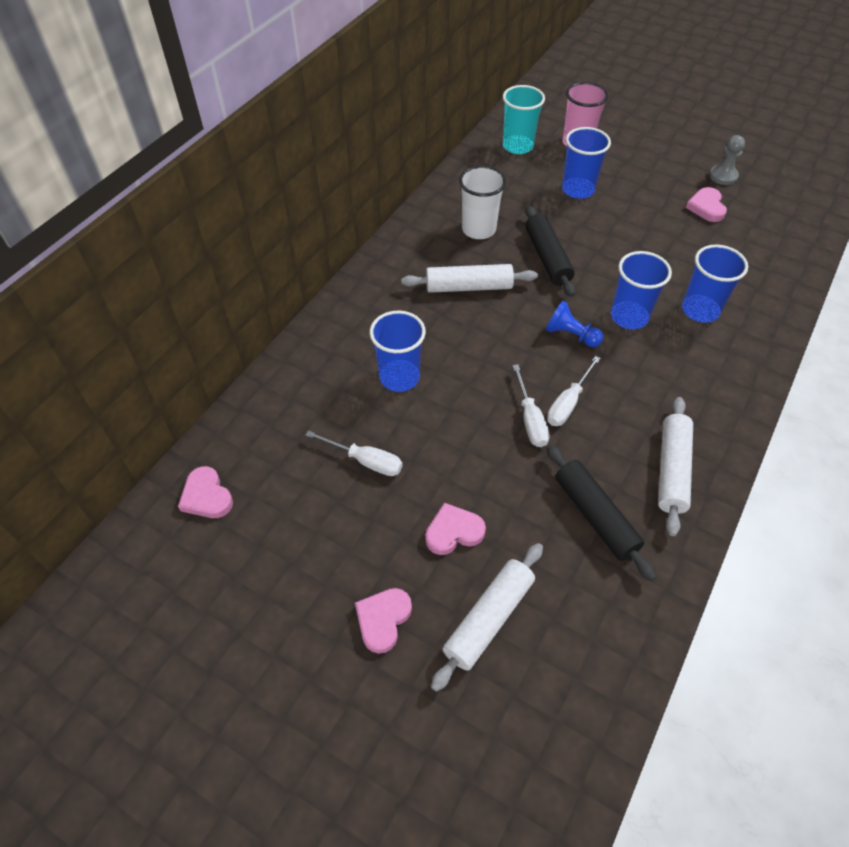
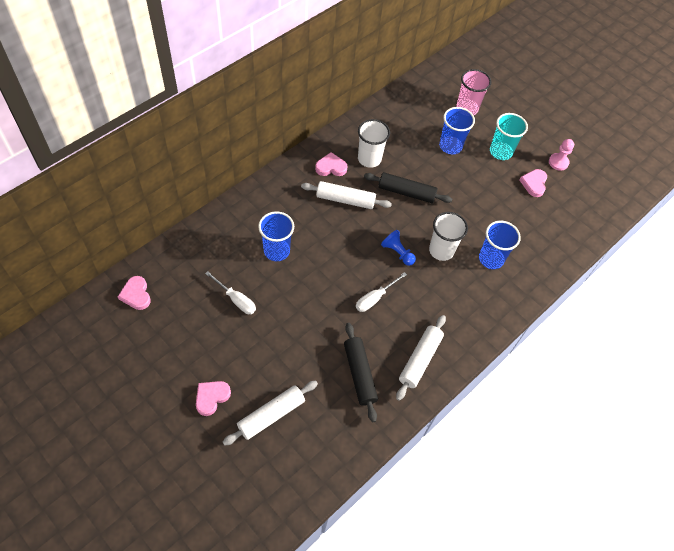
camera: 10 degrees right, 5 degrees up
pink heart [425,503,486,555] -> pink heart moved to [315,152,348,176]
turquoise cup [503,85,545,154] -> turquoise cup moved to [490,113,528,160]
white screwdriver [512,364,550,447] -> none
black rolling pin [525,206,575,297] -> black rolling pin turned 75 degrees counterclockwise [364,172,452,203]
blue cup [611,251,672,329] -> white cup [429,212,468,261]
grey pawn [709,135,745,185] -> pink pawn [549,139,574,171]

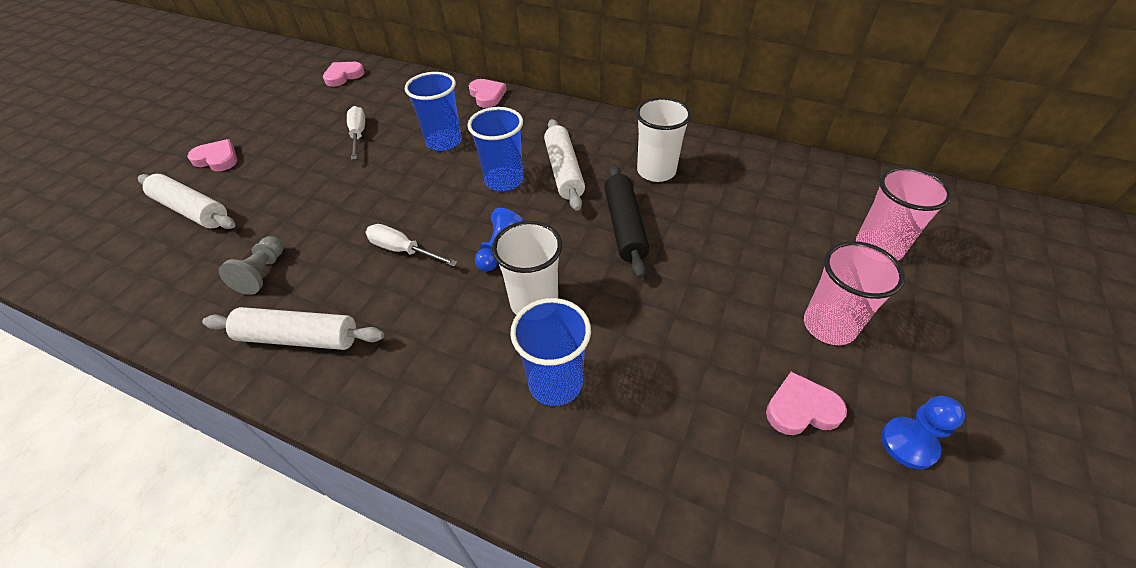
camera: 75 degrees right, 10 degrees down
white screwdriver [205,271,256,314] -> white screwdriver turned 150 degrees clockwise [347,106,365,160]
pink heart [315,152,348,176] -> pink heart moved to [469,79,507,108]
black rolling pin [344,323,378,422] -> grey pawn [219,236,283,295]
blue cup [439,107,475,154] -> blue cup moved to [468,107,523,191]
turquoise cup [490,113,528,160] -> pink cup [804,241,905,345]
pink pawn [549,139,574,171] -> blue pawn [881,396,965,469]

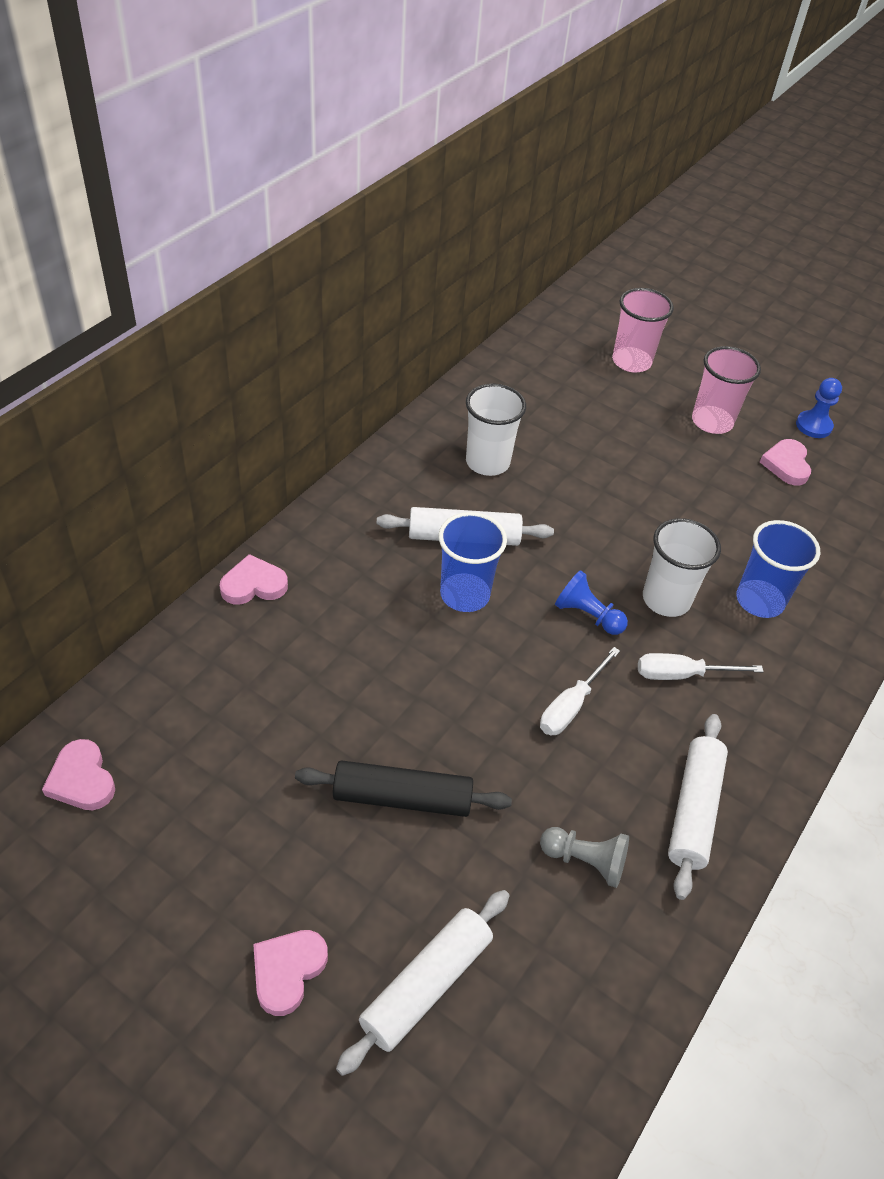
camera: 85 degrees left, 0 degrees up
white screwdriver [347,106,365,160] -> white screwdriver moved to [638,653,764,680]
blue cup [405,72,462,151] -> none
black rolling pin [604,165,650,279] -> black rolling pin moved to [295,760,512,817]

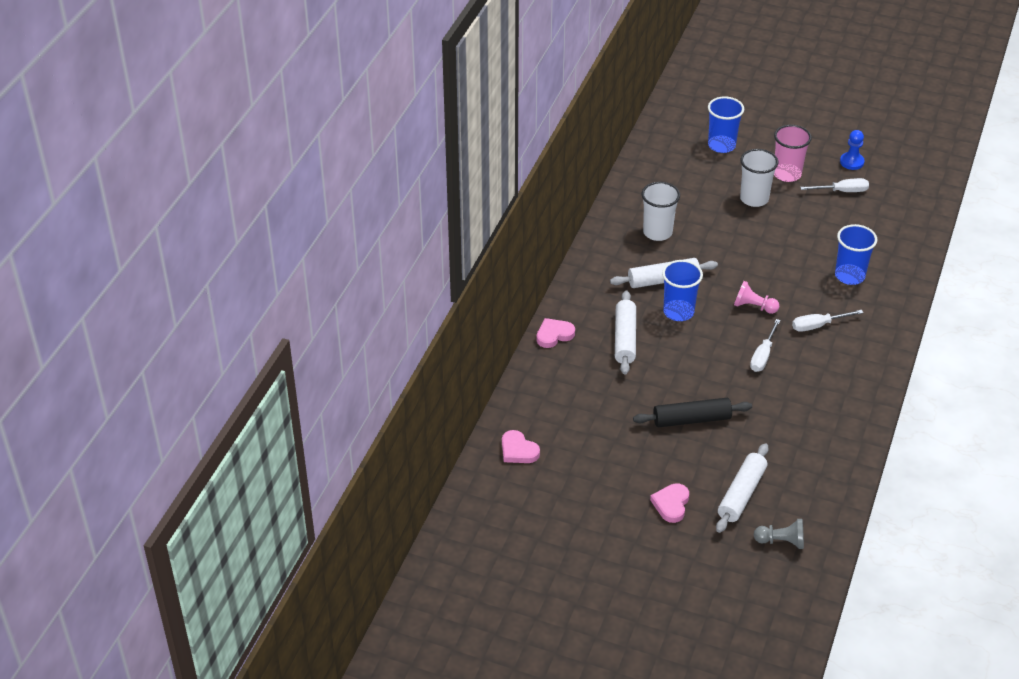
camera: 10 degrees left, 5 degrees down
grey pawn [540,827,629,888] -> grey pawn moved to [754,519,804,549]
blue pawn [555,570,628,635] -> pink pawn [734,281,779,314]
pink cup [612,288,674,373] -> blue cup [708,96,744,153]
white cup [643,518,721,617] -> white cup moved to [740,149,778,207]
white rolling pin [668,714,728,900] -> white rolling pin moved to [615,290,636,374]
pink heart [760,439,811,486] -> white screwdriver [800,178,869,192]

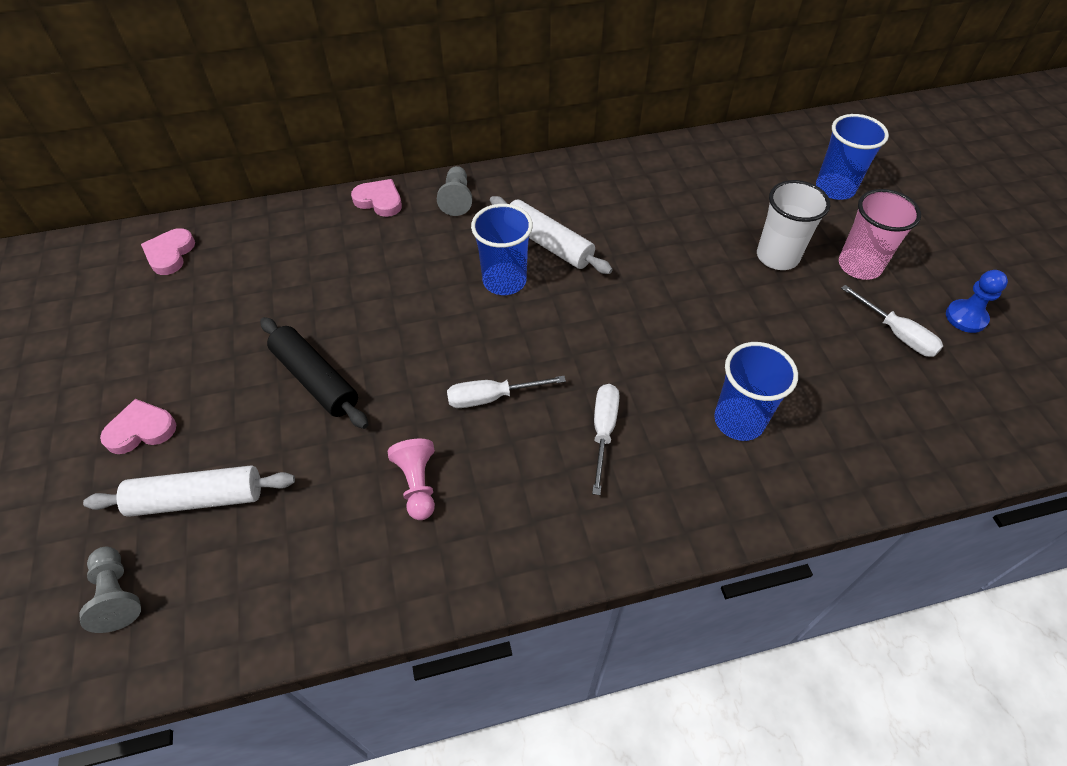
camera: 55 degrees right, 10 degrees up
white rolling pin [615,290,636,374] -> none
white cup [642,182,680,241] -> none
pink pawn [734,281,779,314] -> pink pawn moved to [388,439,435,520]
white screwdriver [792,310,864,332] -> white screwdriver turned 60 degrees clockwise [592,384,619,495]
none -> grey pawn [437,166,472,216]

